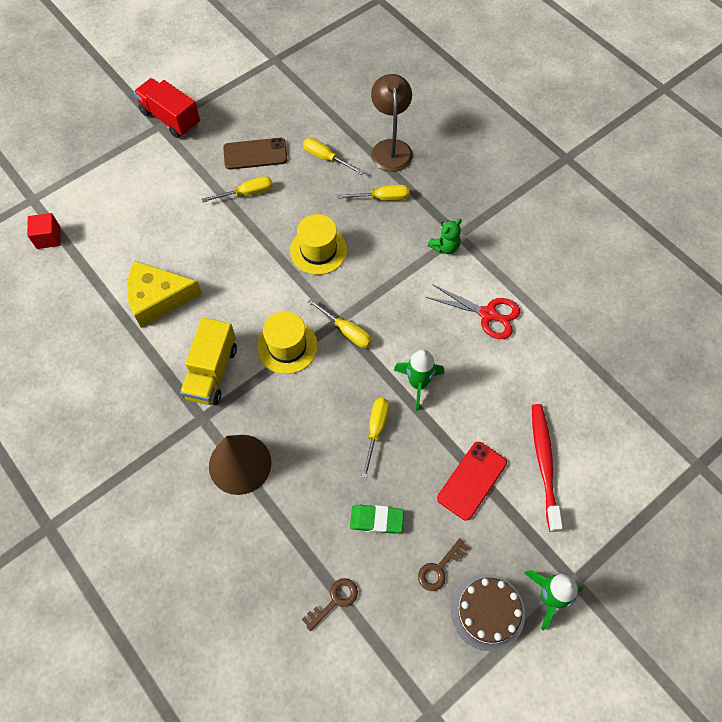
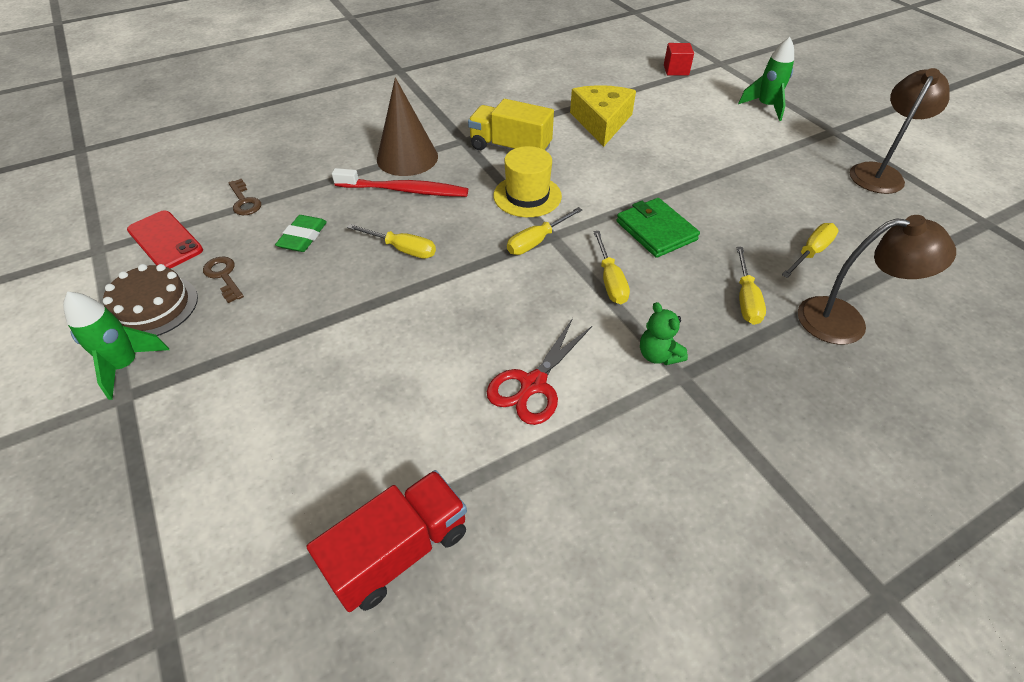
camera: 100 degrees right, 15 degrees down
red truck [134,78,200,138] -> red truck moved to [307,470,467,612]
yellow screwdriver [202,176,273,202] -> yellow screwdriver moved to [593,231,630,304]
brown phone [223,138,288,170] -> none
yellow hat [290,214,347,275] -> green wallet [616,198,700,258]
green rocket [394,349,444,411] -> green rocket moved to [738,37,794,121]
red phone [437,442,507,521] -> red phone moved to [127,210,203,269]
red toothbrush [532,404,563,532] -> red toothbrush moved to [332,168,468,197]
none -> brown lamp [850,68,949,194]

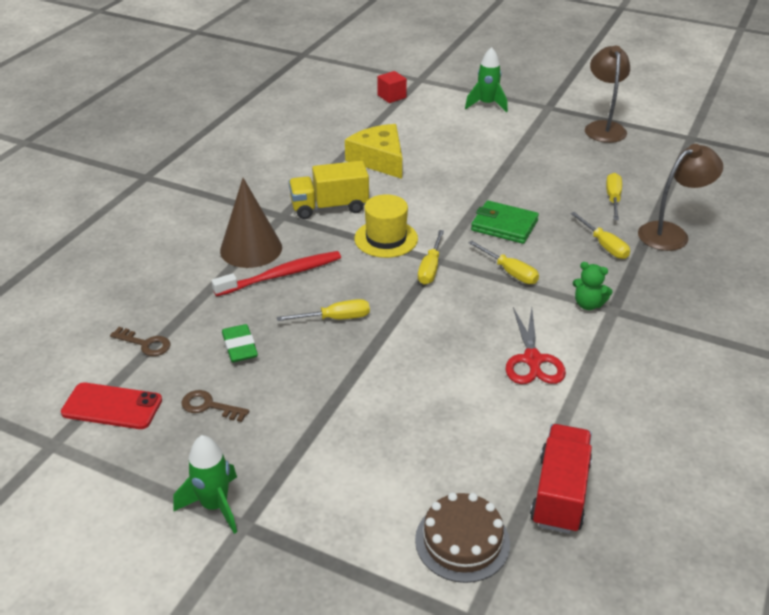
camera: 35 degrees left, 10 degrees down
brown cake [103,264,198,336] -> brown cake moved to [415,492,510,583]

